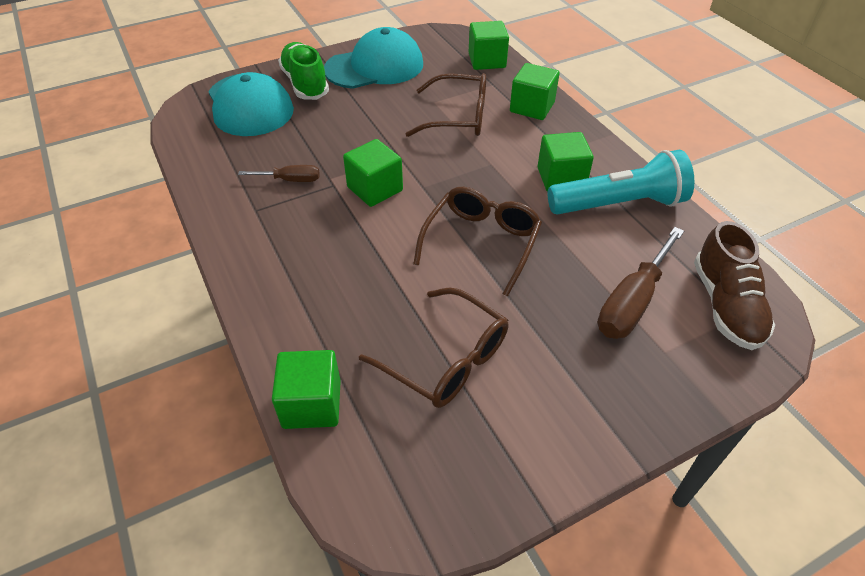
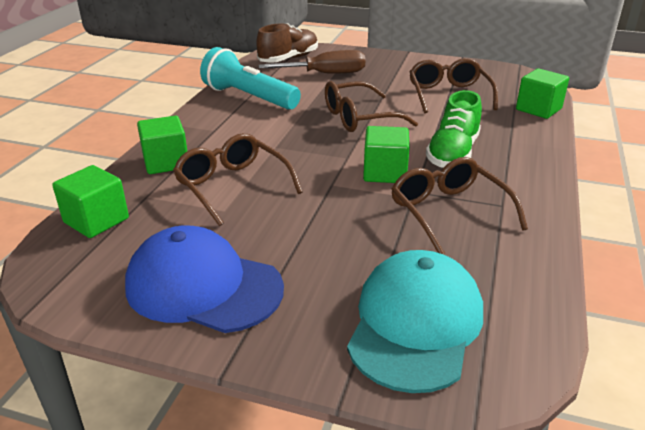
camera: 135 degrees left, 15 degrees down
brown screwdriver [238,165,319,182] -> brown glasses [392,157,528,254]
green shoe [278,42,329,100] -> green shoe moved to [426,90,482,167]
turquoise cap [324,27,423,89] -> blue cap [125,226,284,333]
green cube [538,132,594,192] -> none

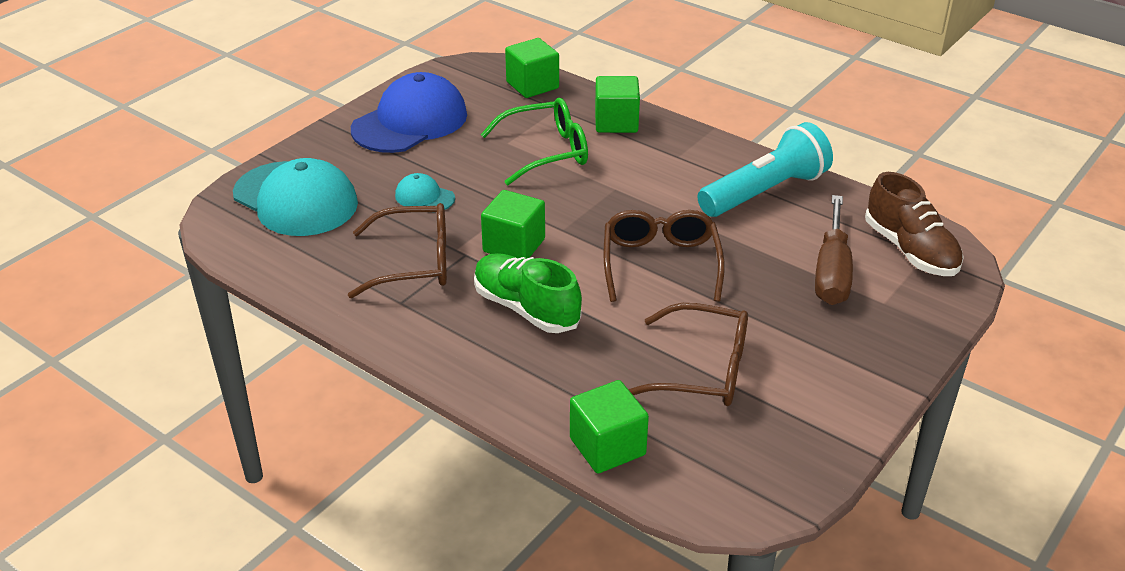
camera: 110 degrees right, 5 degrees up
brown glasses [173,133,302,226] -> green glasses [480,98,588,185]
none -> turquoise cap [395,173,455,210]

